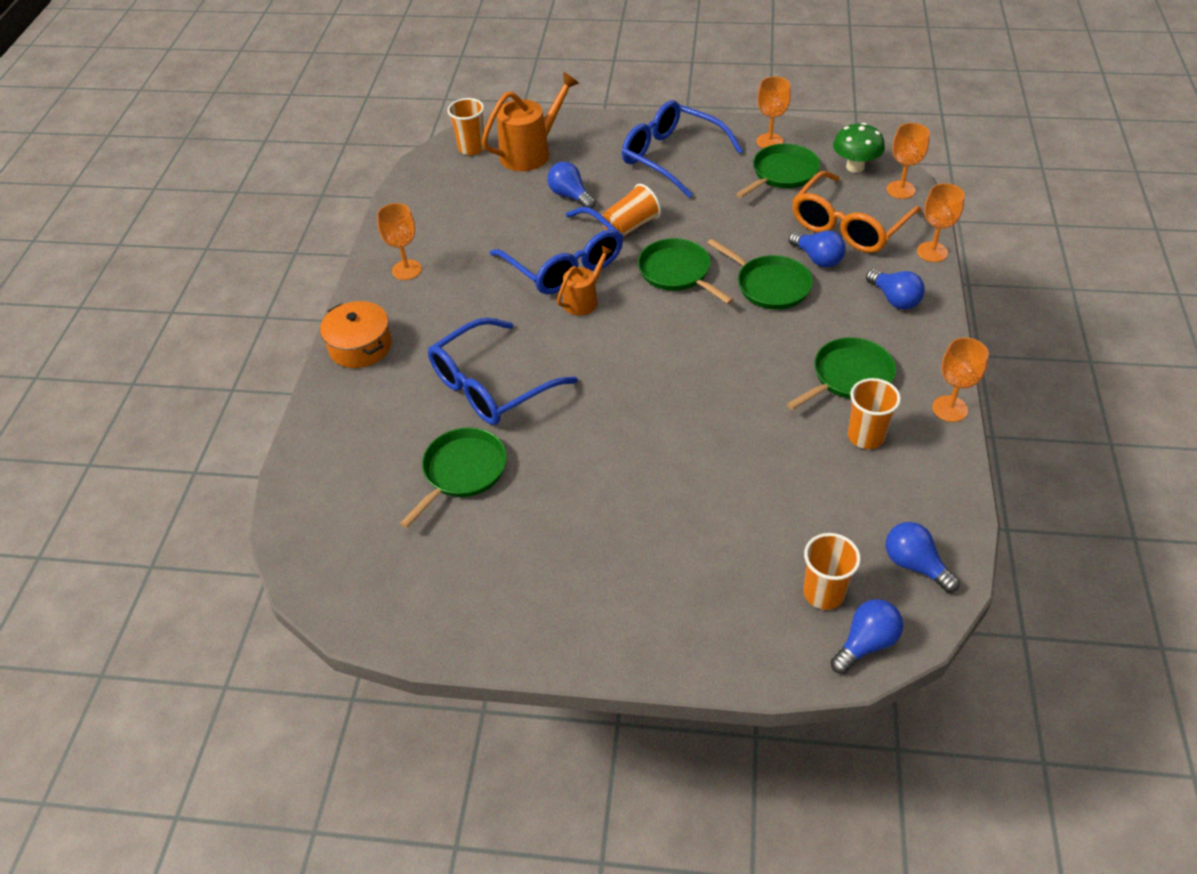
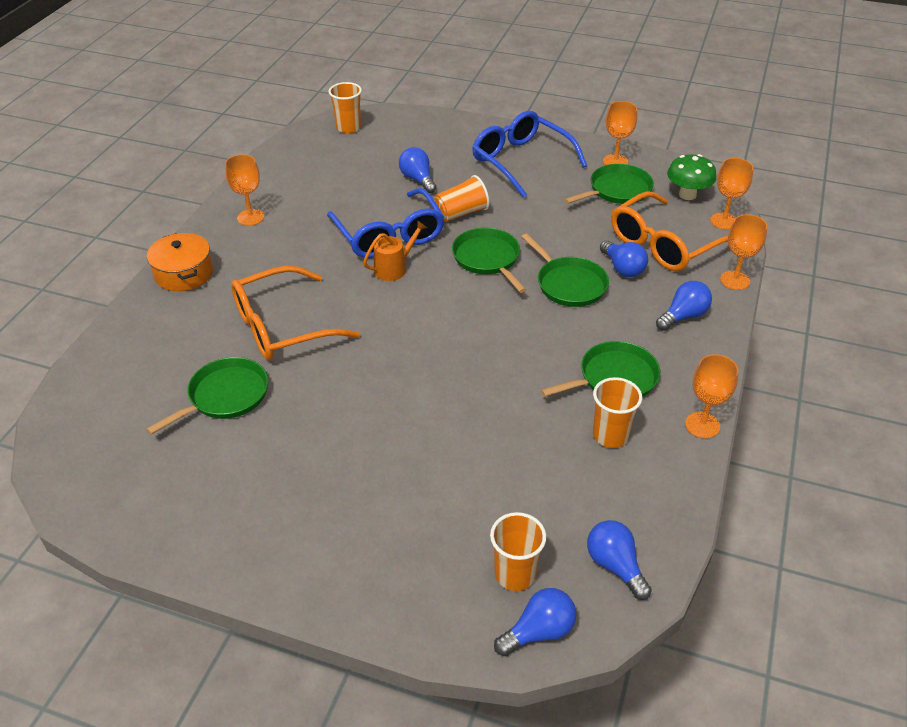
camera: 10 degrees right, 5 degrees down
blue glasses [428,318,578,425] -> orange glasses [231,266,360,360]
orange watering can [482,72,579,171] -> none
blue light bulb [866,269,925,309] -> blue light bulb turned 105 degrees counterclockwise [656,281,712,331]

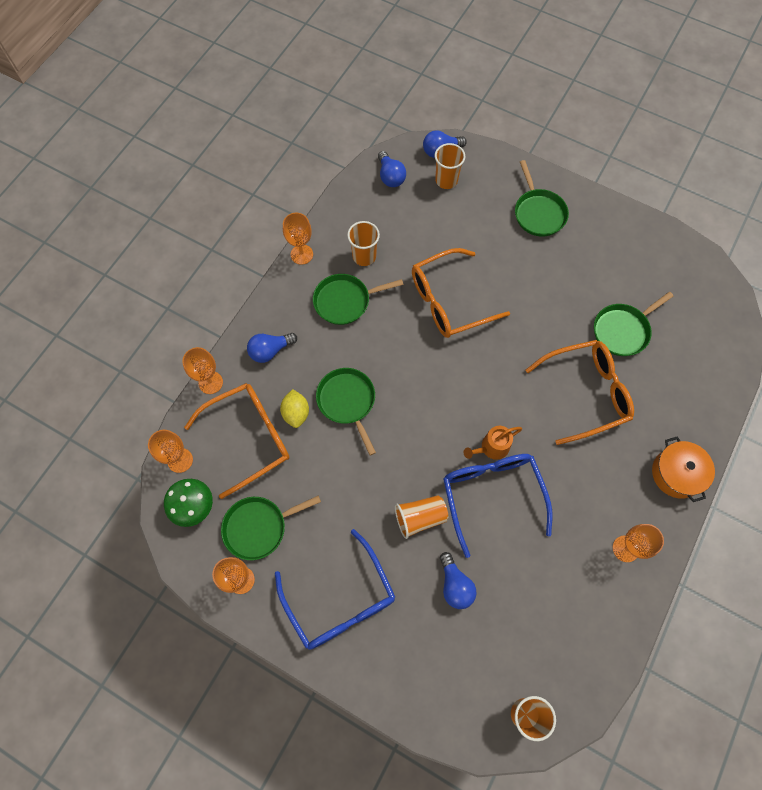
camera: 170 degrees left, 25 degrees up
green pan [452,228,527,293] -> green pan moved to [515,160,569,236]
blue light bulb [600,240,648,277] -> yellow lemon [280,389,309,428]
none -> orange glasses [412,248,510,338]

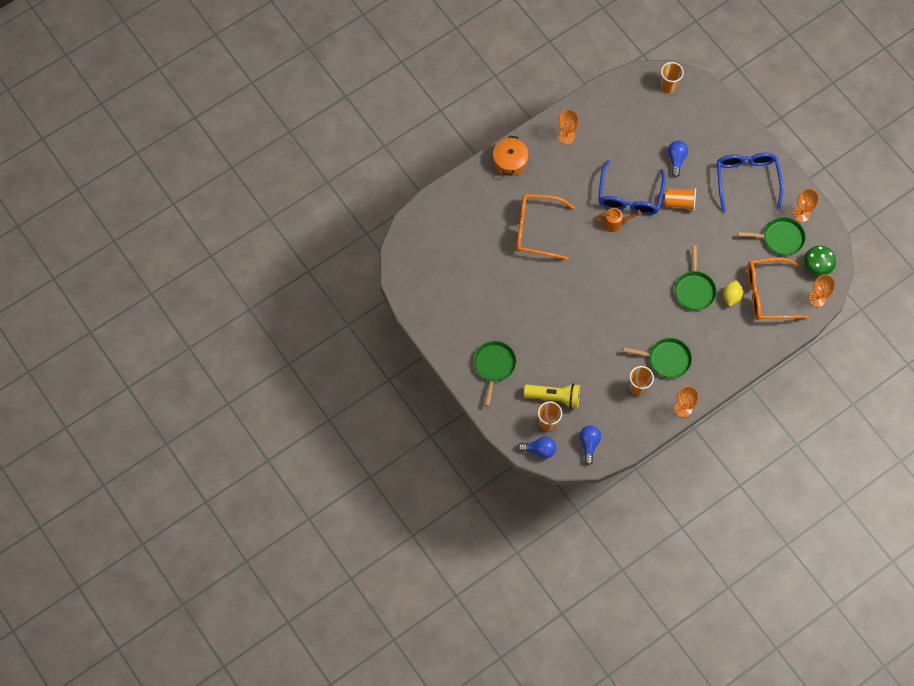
camera: 155 degrees left, 0 degrees up
orange goblet [182,347,223,394] -> none
blue light bulb [247,333,297,363] -> none
orange glasses [412,248,510,338] -> none
green pan [594,292,674,356] -> none
none -> yellow flashlight [524,383,580,408]

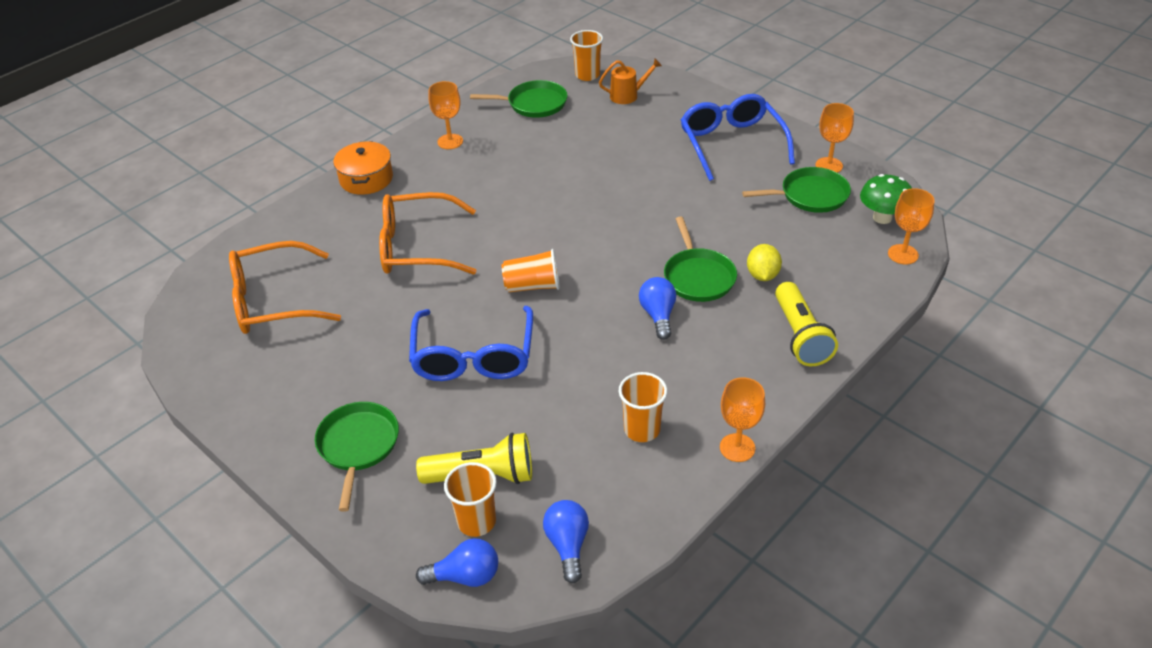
camera: 10 degrees left, 25 degrees down
orange watering can [596,208,642,232] -> orange watering can moved to [599,58,662,104]
blue glasses [598,160,666,215] -> blue glasses moved to [409,306,533,381]
green pan [623,338,692,378] -> green pan moved to [470,80,567,118]
orange cup [665,188,696,211] -> orange cup moved to [502,249,560,292]
blue light bulb [668,141,688,178] -> blue light bulb moved to [639,277,676,340]
orange glasses [747,257,808,320] -> orange glasses moved to [229,241,341,334]
none -> yellow flashlight [775,282,838,366]

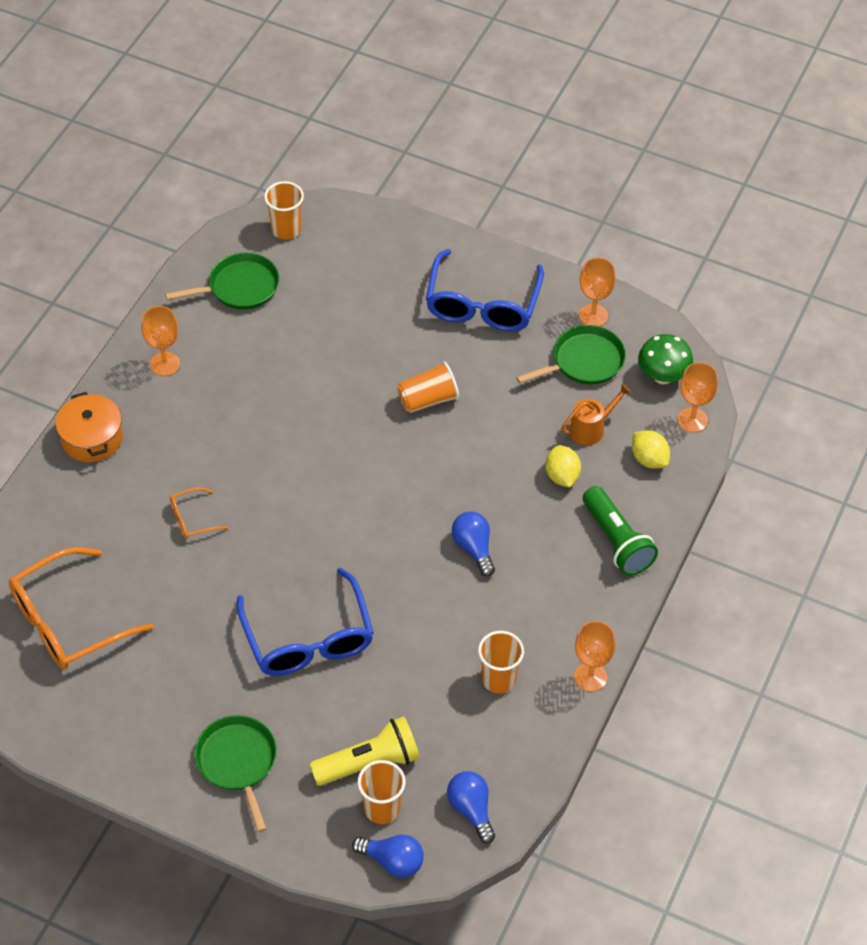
camera: 20 degrees left, 10 degrees up
orange glasses [379,192,476,275] -> orange glasses [170,487,228,539], size x0.46
blue light bulb [416,538,498,587] -> blue light bulb turned 45 degrees clockwise [352,835,424,878]
orange cup [502,249,560,292] -> orange cup moved to [397,361,459,413]
orange watering can [599,58,662,104] -> orange watering can moved to [561,384,631,445]
green pan [664,216,737,302] -> none
blue glasses [681,94,795,181] -> blue glasses turned 135 degrees counterclockwise [426,249,544,332]
yellow flashlight [775,282,838,366] -> green flashlight [583,486,658,575]
none -> yellow lemon [632,430,670,469]

